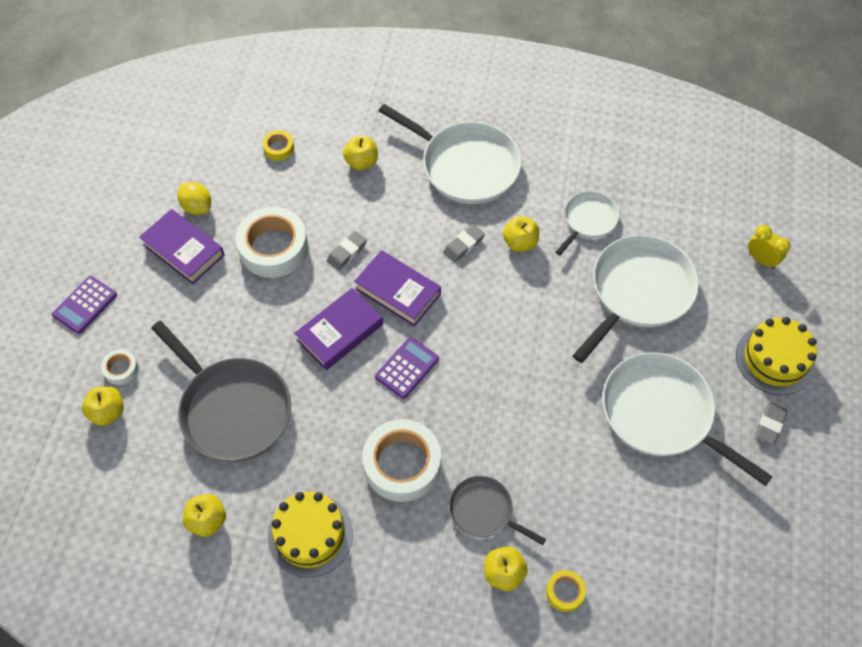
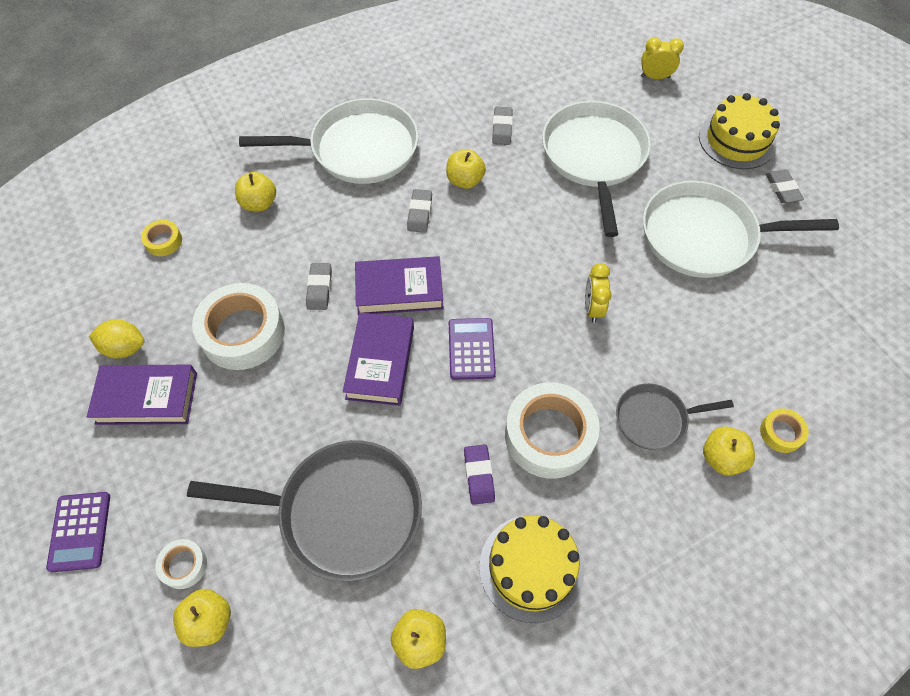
camera: 40 degrees left, 0 degrees up
white pan [555,191,619,255] -> grey eraser [492,107,513,145]
none -> purple eraser [464,444,495,505]
none -> yellow clock [585,263,612,323]

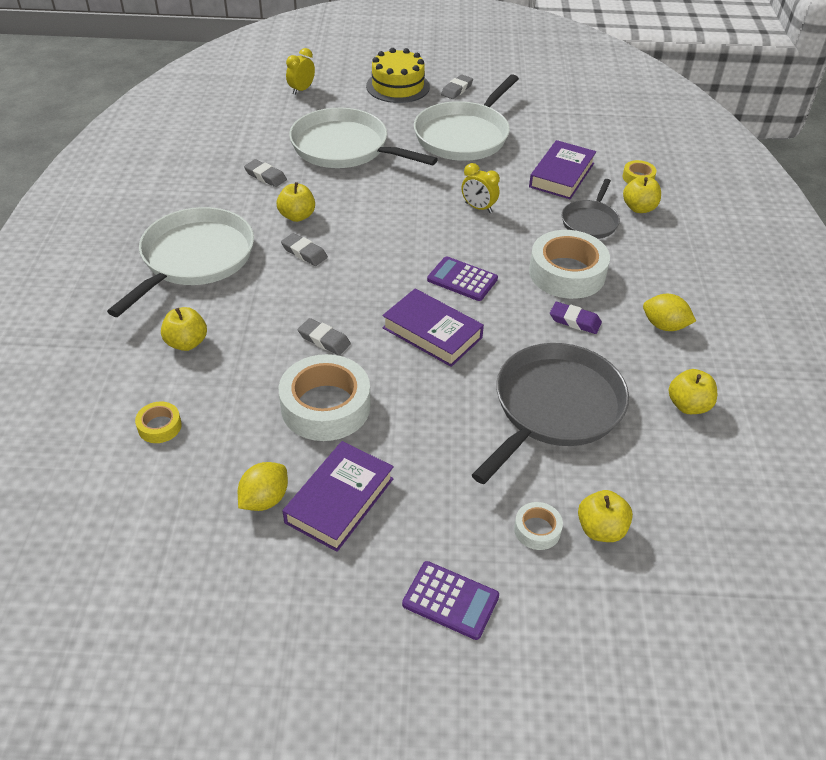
camera: 60 degrees left, 15 degrees down
purple book [355,256,444,315] -> purple book moved to [529,140,596,199]
yellow cake [479,515,584,623] -> yellow lemon [643,294,696,331]
grey eraser [765,169,804,203] -> grey eraser turned 75 degrees counterclockwise [441,74,473,99]

